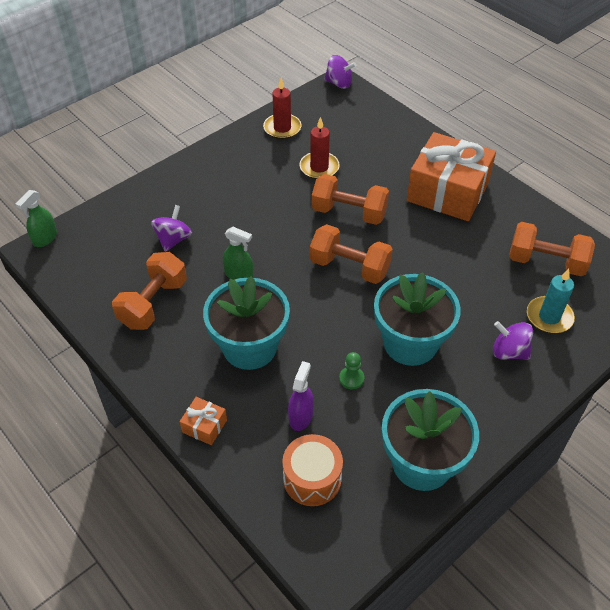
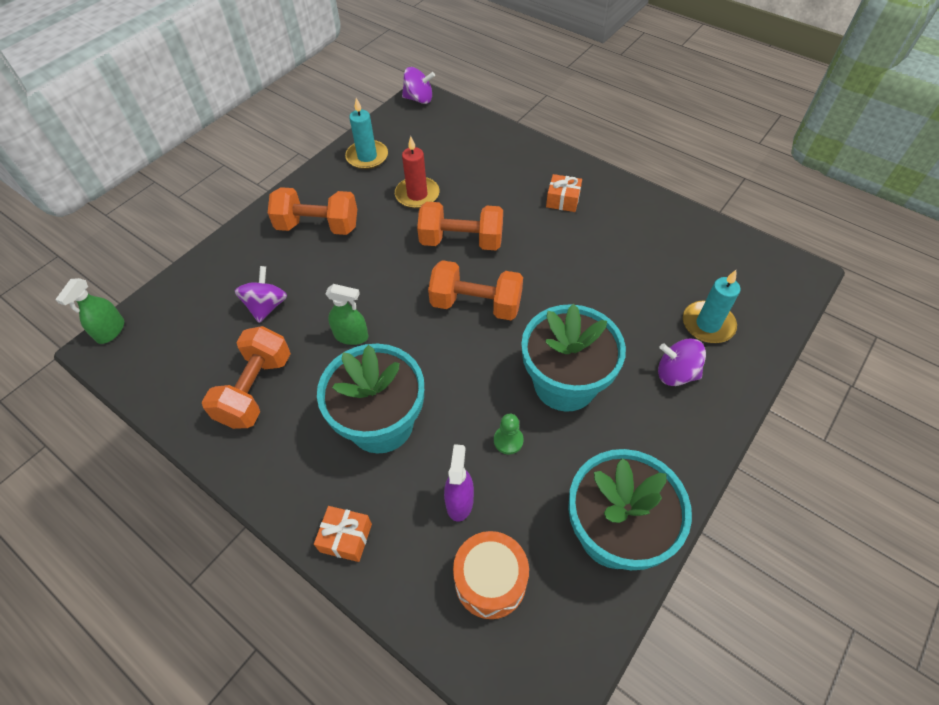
camera: 10 degrees left, 5 degrees up
red candle [263,78,301,139] -> turquoise candle [345,98,388,170]
orange gift [407,132,496,221] -> orange gift [546,174,582,212], size x0.41
orange dumbbell [509,222,595,276] -> orange dumbbell moved to [268,187,357,235]

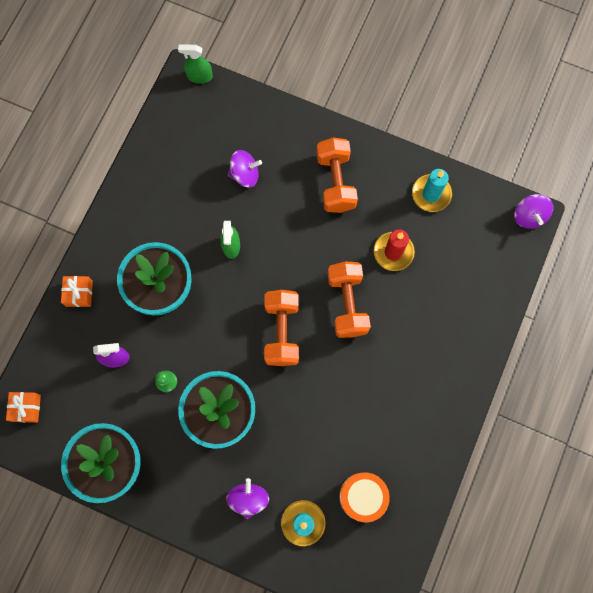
camera: 75 degrees right, 20 degrees up
orange dumbbell [202,326,291,429] -> none
orange drum [453,531,529,619] -> orange drum moved to [339,472,390,523]
orange gift [546,174,582,212] -> orange gift moved to [6,392,41,423]

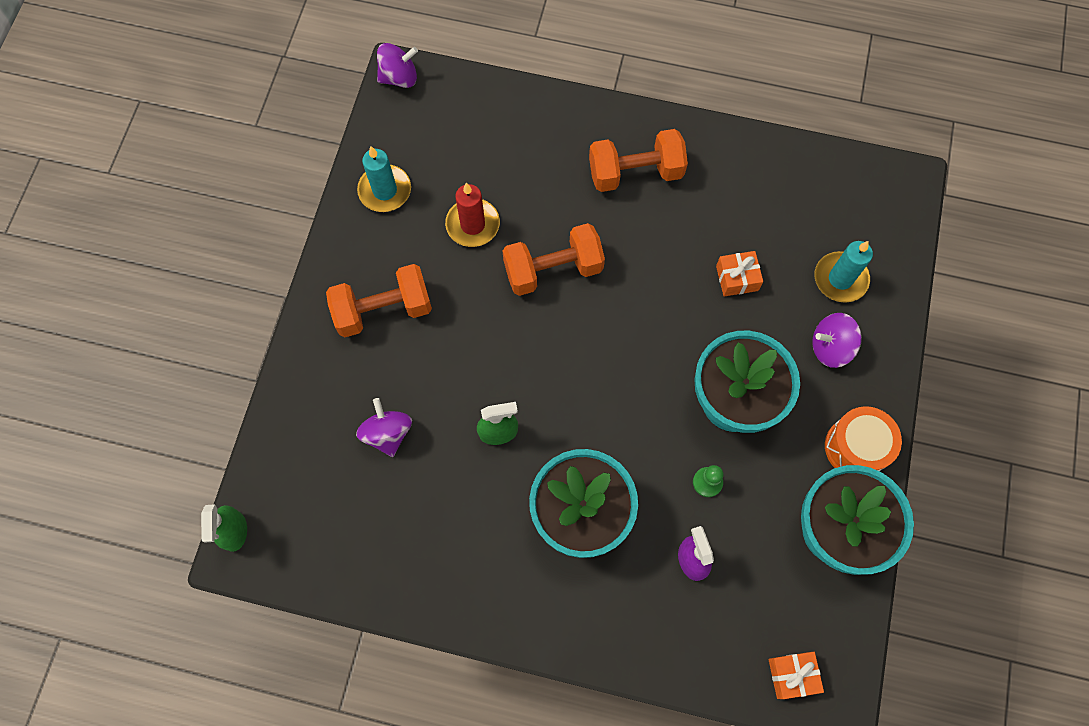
camera: 100 degrees left, 5 degrees down
orange gift [61,276,93,307] -> orange gift moved to [716,251,763,296]
orange dumbbell [264,290,299,366] -> orange dumbbell moved to [589,129,688,192]
orange drum [339,472,390,523] -> orange drum moved to [825,406,902,471]

